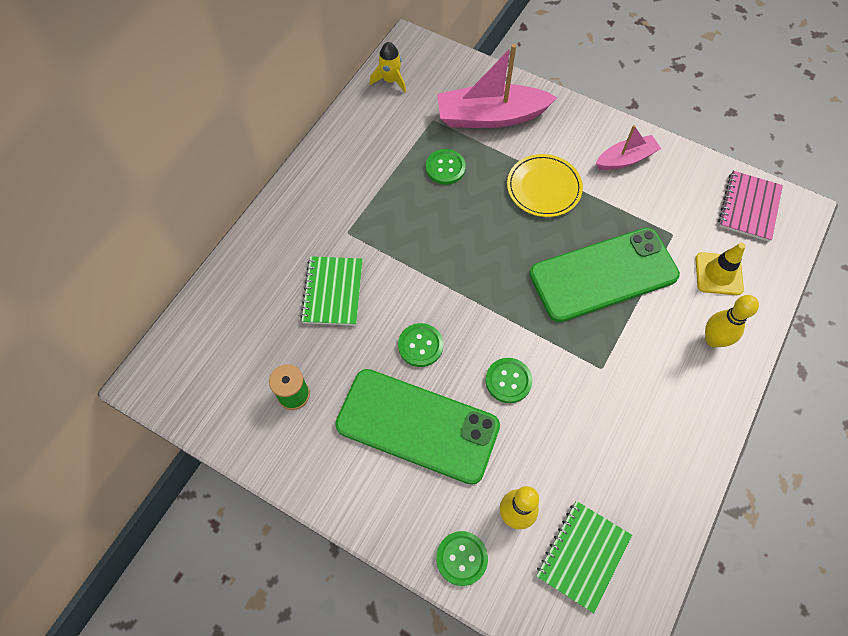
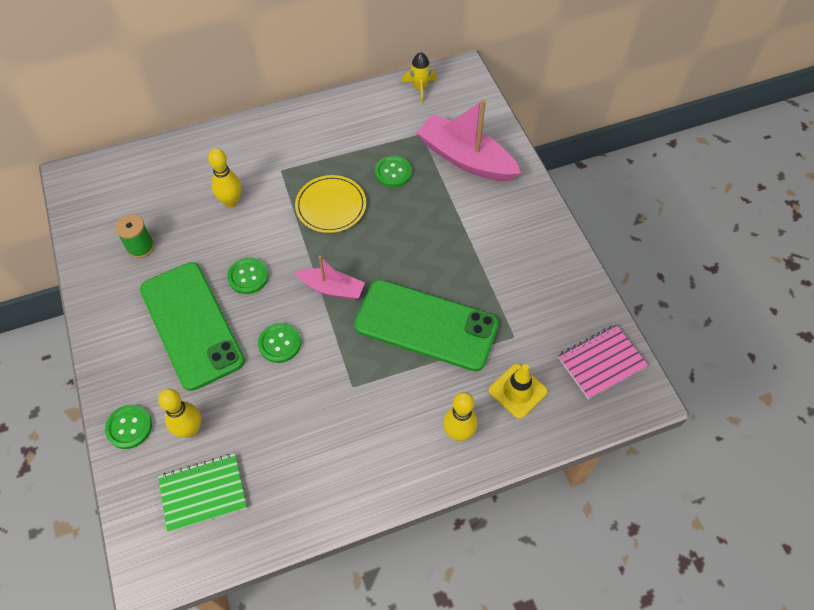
camera: 40 degrees right, 5 degrees down
green notebook [300,256,363,326] -> yellow bowling pin [208,148,241,207]
yellow plate [507,154,583,217] -> yellow plate moved to [295,175,366,233]
pink boat [596,125,661,170] -> pink boat moved to [295,256,365,300]

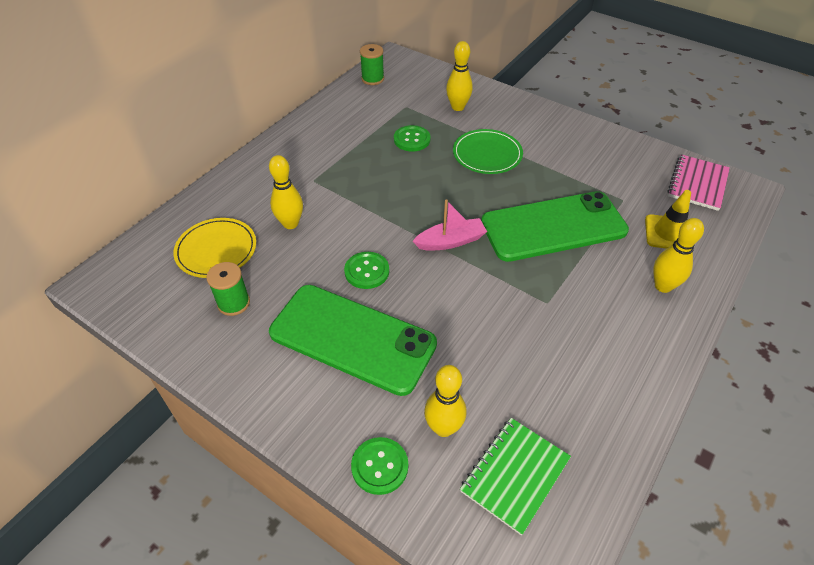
camera: 35 degrees left, 10 degrees down
green button [258,323,301,363] -> none
yellow plate [295,175,366,233] -> yellow plate moved to [173,218,256,278]
yellow rocket [402,52,437,103] -> green spool [360,44,384,85]
pink boat [416,99,521,181] -> yellow bowling pin [446,41,473,111]
none -> green plate [453,129,523,174]

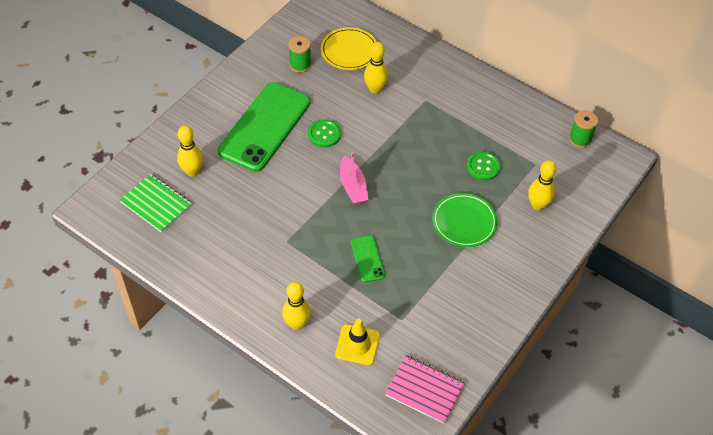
camera: 90 degrees right, 5 degrees up
green button [351,437,408,495] -> none
green phone [481,191,629,262] -> green phone [351,235,385,283], size x0.44

